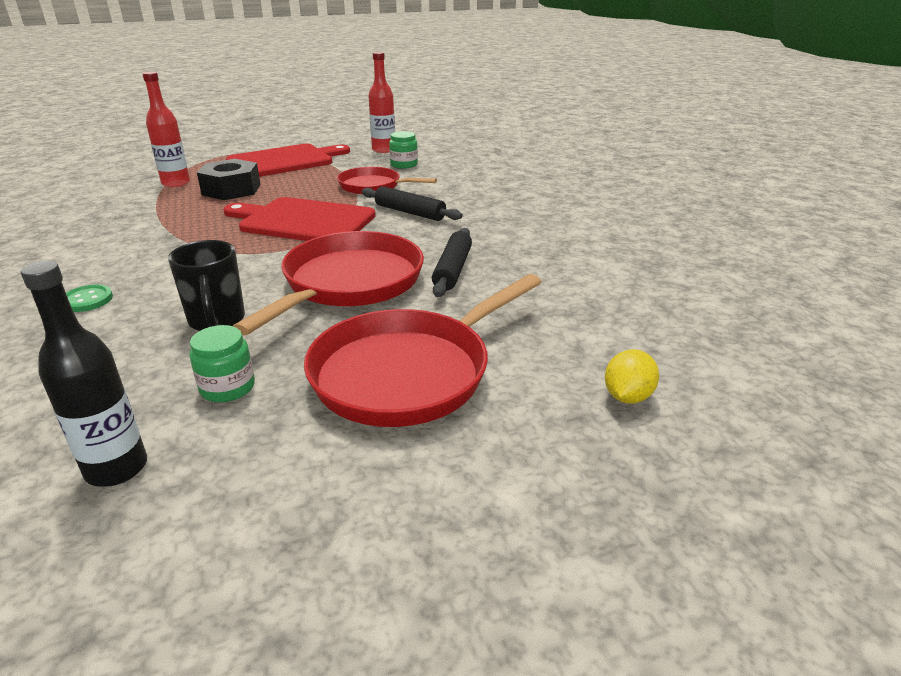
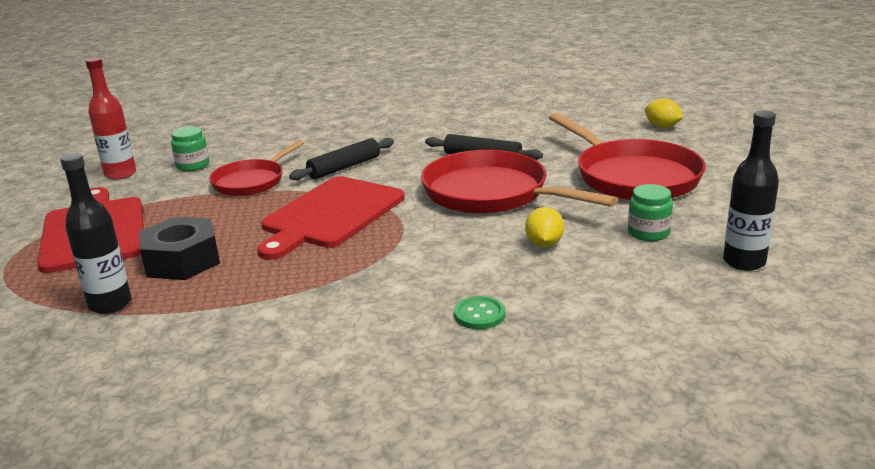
camera: 75 degrees left, 5 degrees down
red bottle [143,72,190,187] -> black bottle [60,153,131,314]
black mug [168,240,245,331] -> yellow lemon [525,207,564,247]

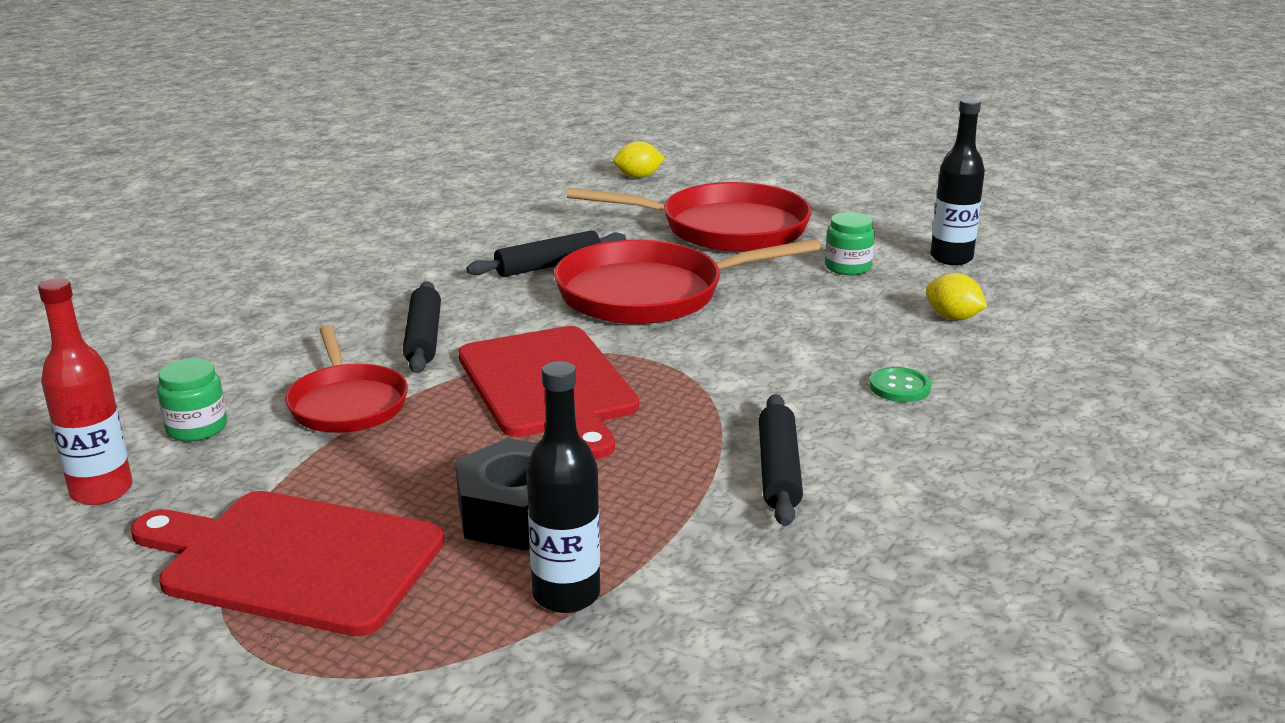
camera: 55 degrees left, 0 degrees up
yellow lemon [525,207,564,247] -> yellow lemon moved to [926,273,987,320]
none -> black rolling pin [759,394,803,526]

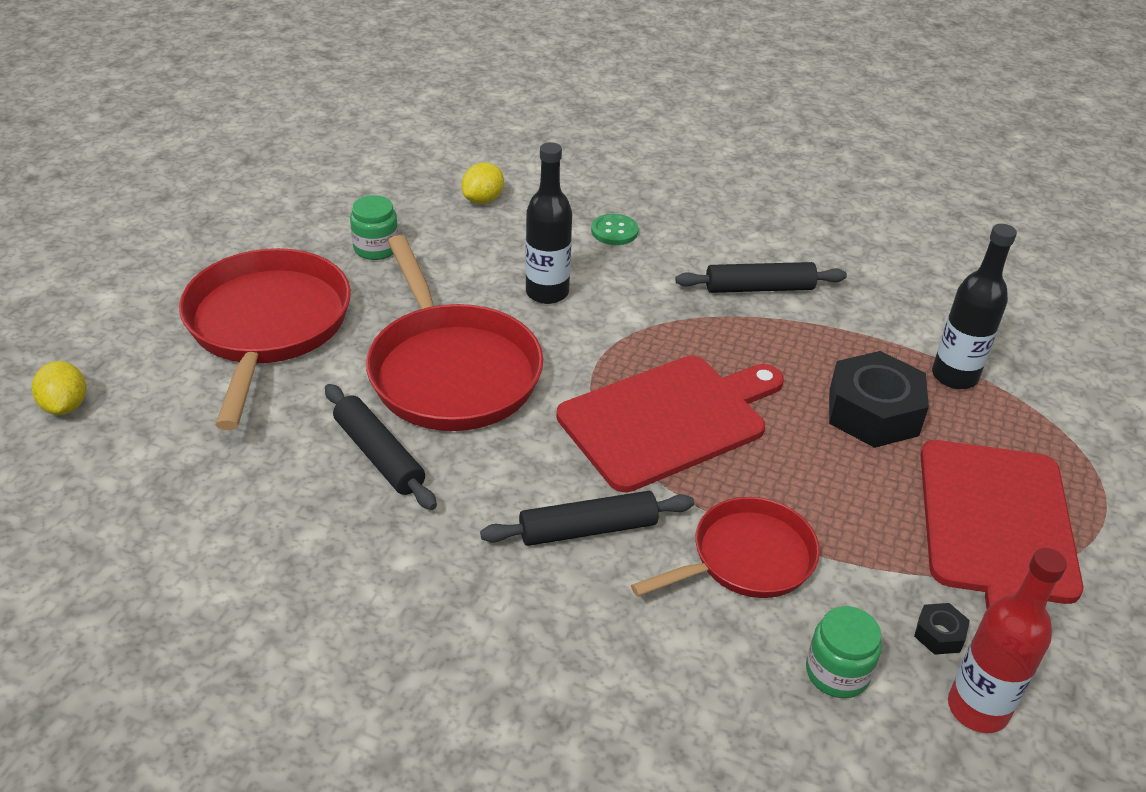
camera: 100 degrees left, 15 degrees up
black bottle [930,98,985,265] -> black bottle moved to [526,142,572,304]
none -> black nut [914,603,970,655]

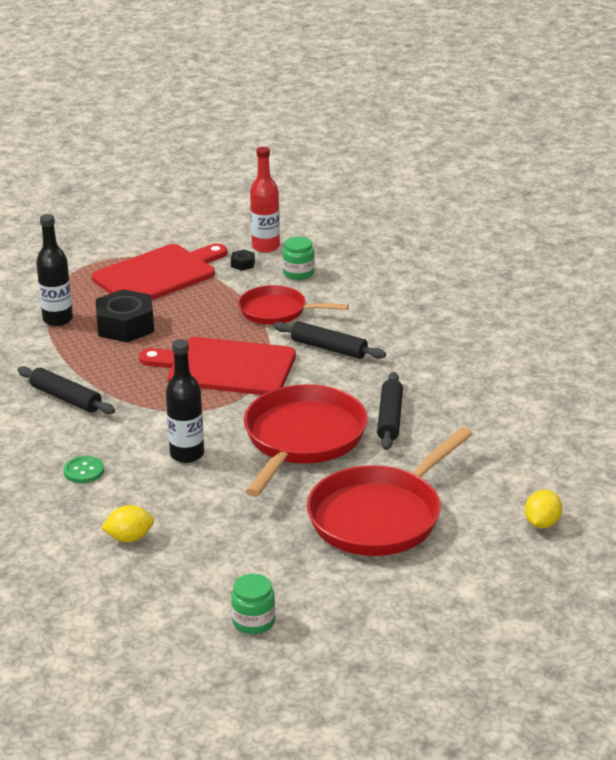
camera: 135 degrees left, 10 degrees down
green jar [350,195,398,260] -> green jar moved to [231,574,275,634]

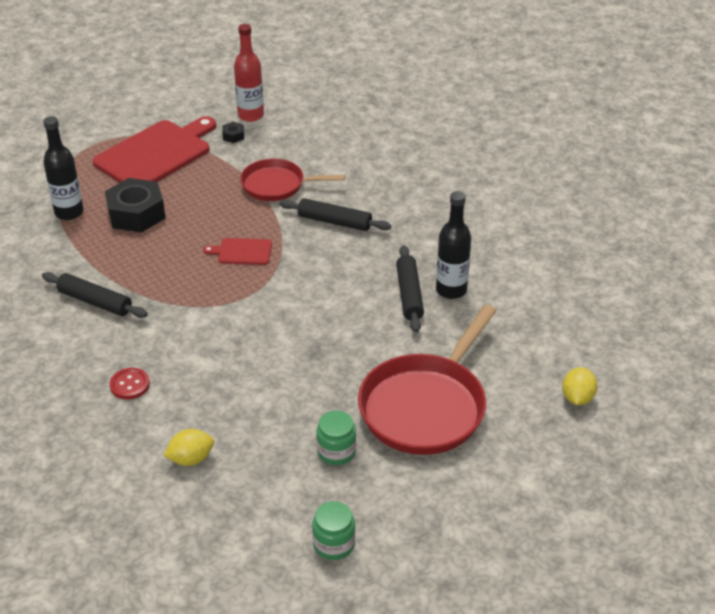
camera: 10 degrees left, 10 degrees up
green button [63,456,104,483] -> red button [110,368,150,399]
red cutting board [139,337,296,395] -> red cutting board [203,238,272,265], size x0.46
black bottle [166,339,204,463] -> black bottle moved to [436,191,471,299]
red pan [244,384,368,497] -> none
green jar [283,236,315,280] -> green jar moved to [317,411,356,465]

